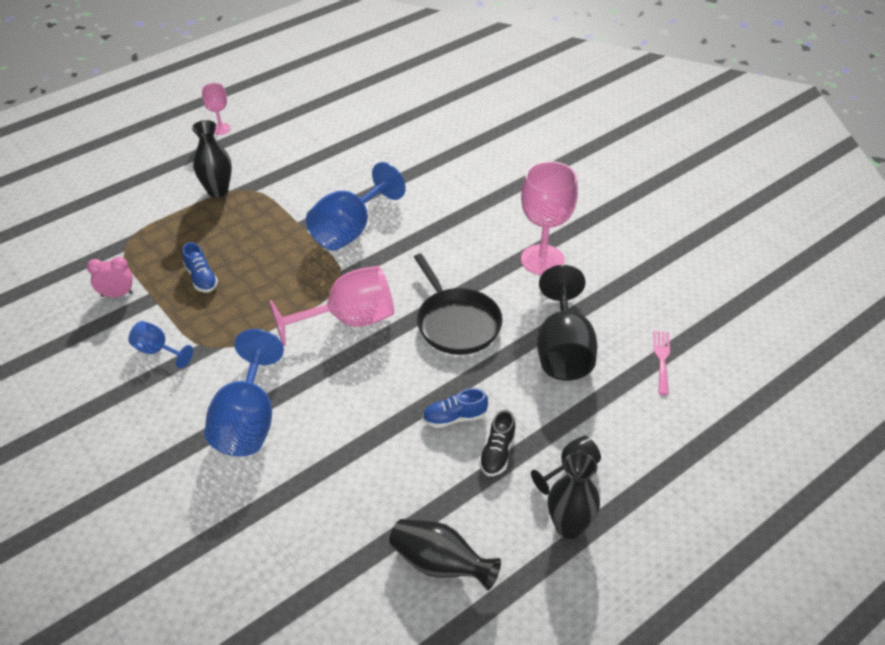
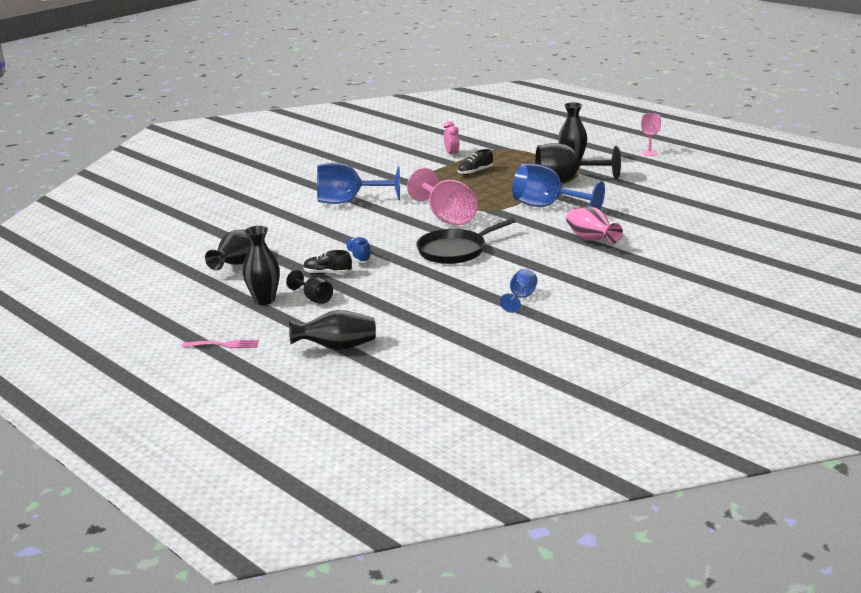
camera: 85 degrees right, 20 degrees down
blue goblet [128,321,193,368] -> blue goblet moved to [500,269,537,313]
blue shoe [182,242,218,293] -> black shoe [458,149,493,175]
pink goblet [521,161,578,275] -> none
black goblet [537,265,597,381] -> black goblet moved to [535,143,621,183]
pink fork [654,331,670,395] -> pink fork moved to [182,340,259,348]
none -> black vase [289,310,376,350]
none -> pink vase [566,207,623,244]

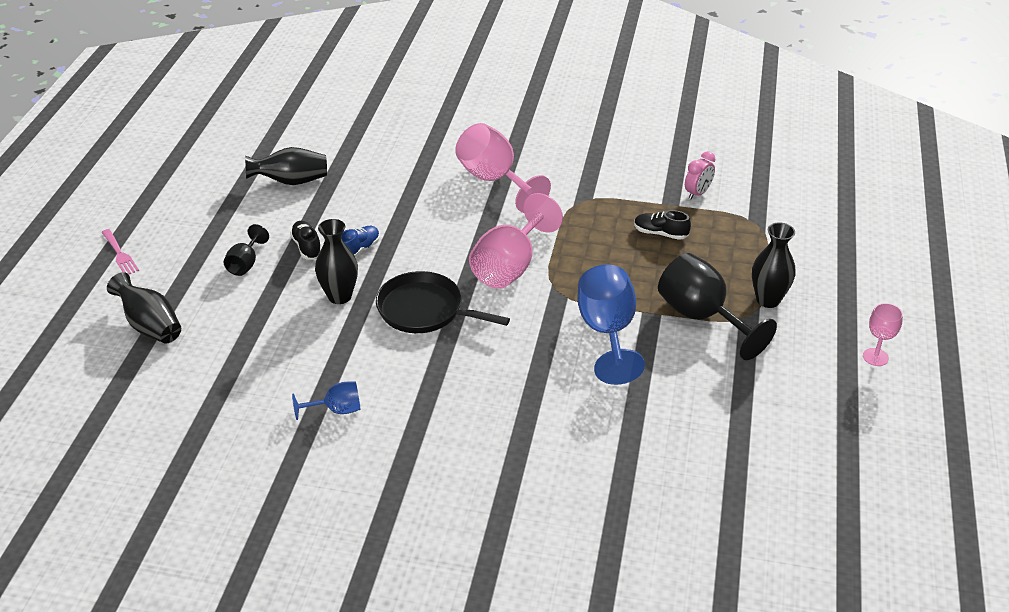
camera: 55 degrees right, 15 degrees up
black vase [243,226,280,305] -> black vase moved to [315,219,358,304]
blue goblet [317,163,400,204] -> pink goblet [455,123,551,213]
pink vase [566,207,623,244] -> none

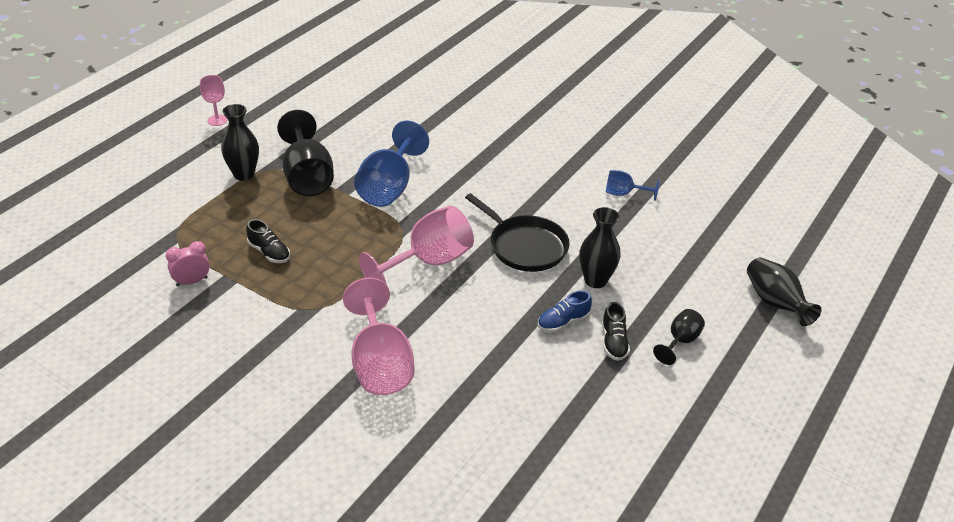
camera: 160 degrees left, 0 degrees up
pink fork [101,229,139,274] -> none
black vase [245,147,327,185] -> none

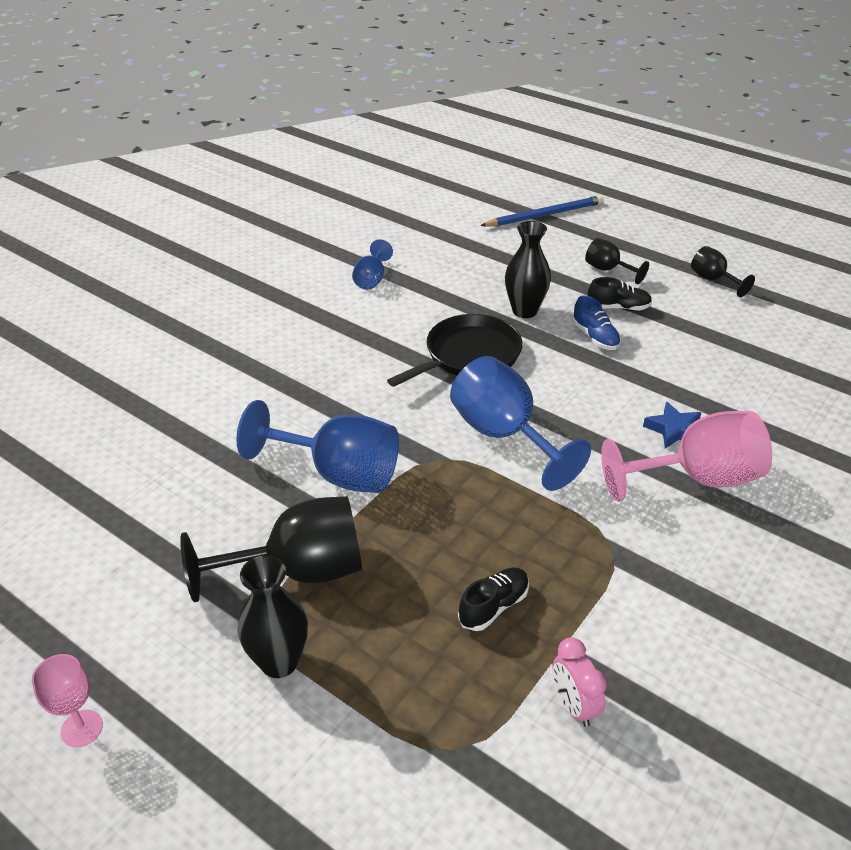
camera: 85 degrees left, 0 degrees up
pink goblet [359,206,474,283] -> blue goblet [450,356,591,491]
black vase [747,257,822,326] -> blue pencil [480,195,604,227]
none -> blue star [643,402,701,449]
none -> black goblet [691,246,755,297]

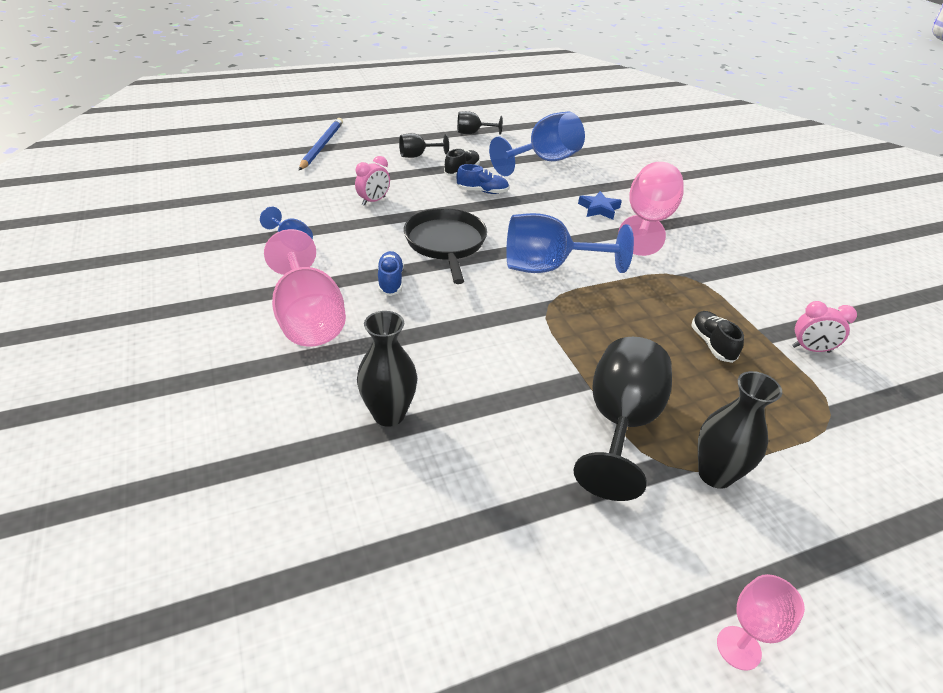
camera: 60 degrees left, 0 degrees up
blue goblet [236,400,399,493] -> blue goblet moved to [489,111,585,176]
black vase [505,221,551,318] -> black vase moved to [357,311,417,427]
none -> pink goblet [264,229,346,347]
none -> pink clock [355,156,390,206]
none -> blue shoe [377,251,404,296]

